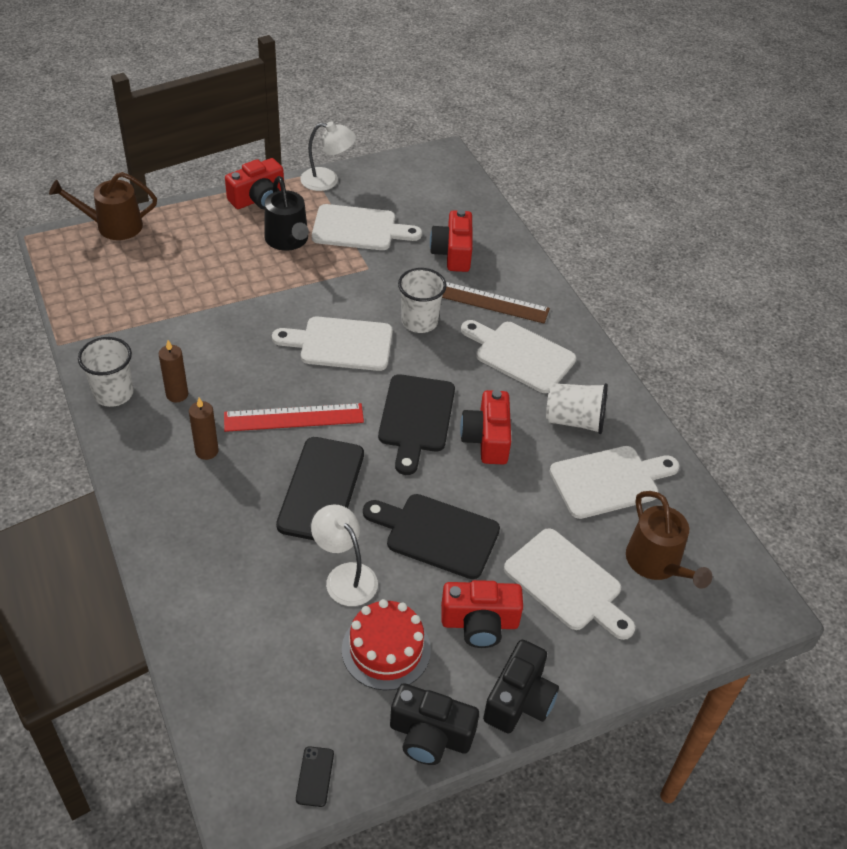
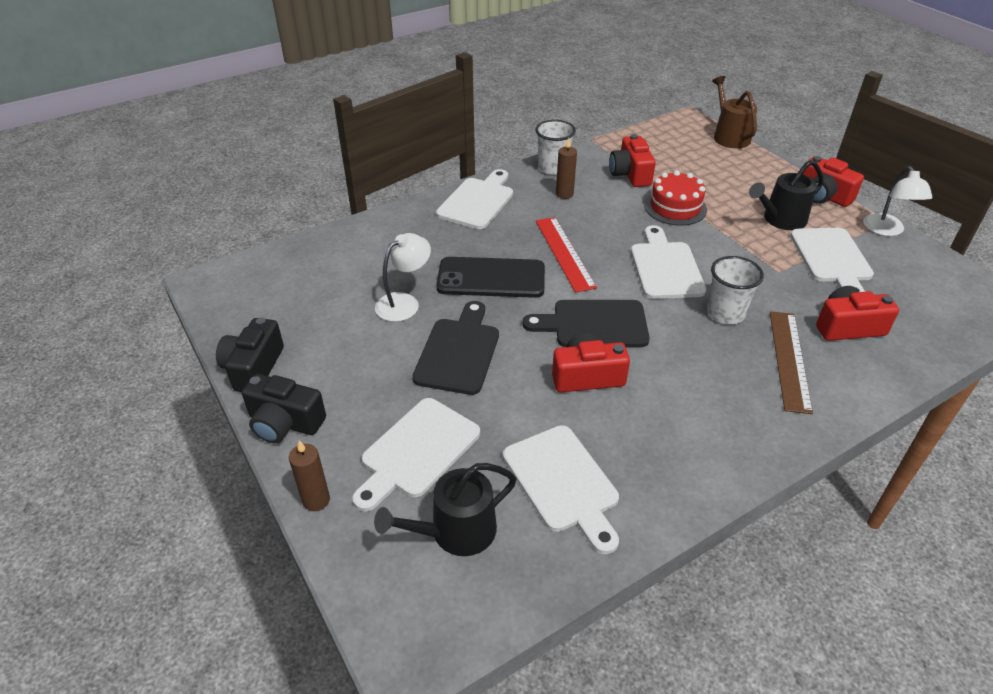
camera: 85 degrees right, 5 degrees down
brown candle [189,398,219,460] -> brown candle moved to [289,440,330,511]
black phone [296,746,334,807] -> none
red cake [342,599,431,690] -> red cake moved to [644,171,707,226]
red camera [441,580,523,648] -> red camera moved to [609,134,656,187]
white cutting board [461,320,576,393] -> white cutting board moved to [436,169,513,229]
white cup [546,383,608,434] -> none
brown watering can [626,491,712,589] -> black watering can [374,463,517,556]

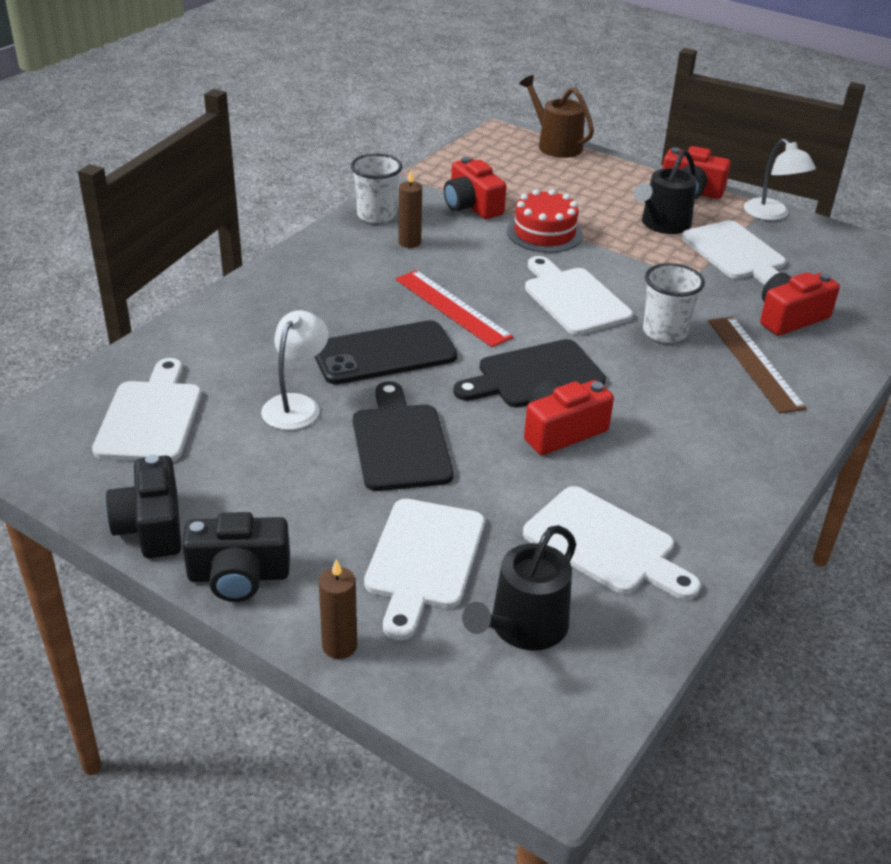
camera: 25 degrees left, 5 degrees down
white cutting board [436,169,513,229] -> white cutting board moved to [92,358,201,461]

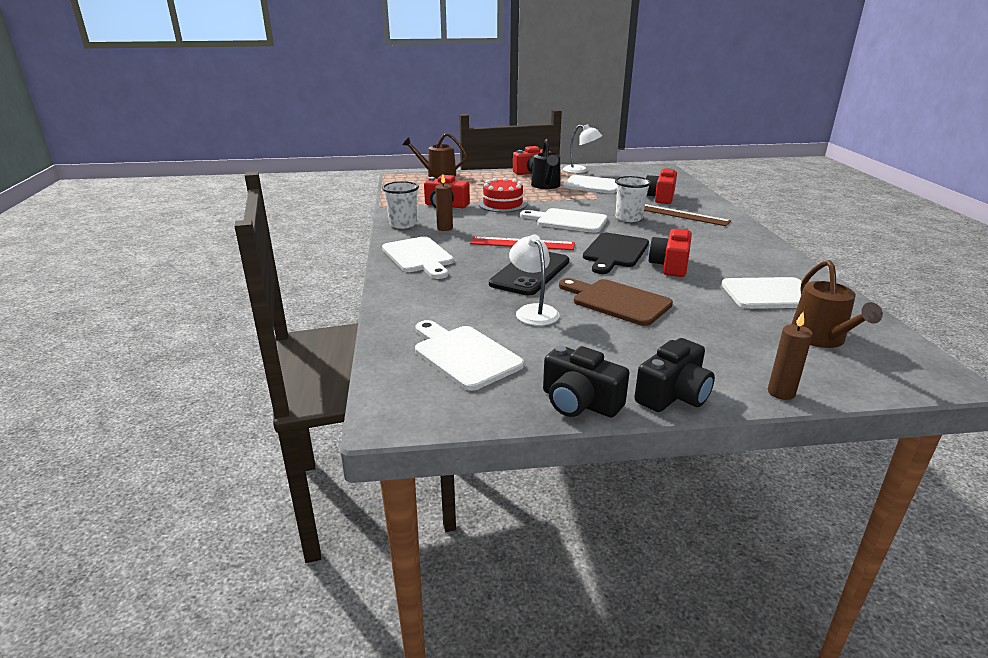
camera: 40 degrees left, 10 degrees down
black cutting board [353,381,454,491] -> brown cutting board [559,278,673,326]
white cutting board [364,499,485,640] -> white cutting board moved to [382,236,454,279]
black watering can [462,525,576,651] -> brown watering can [791,260,883,348]

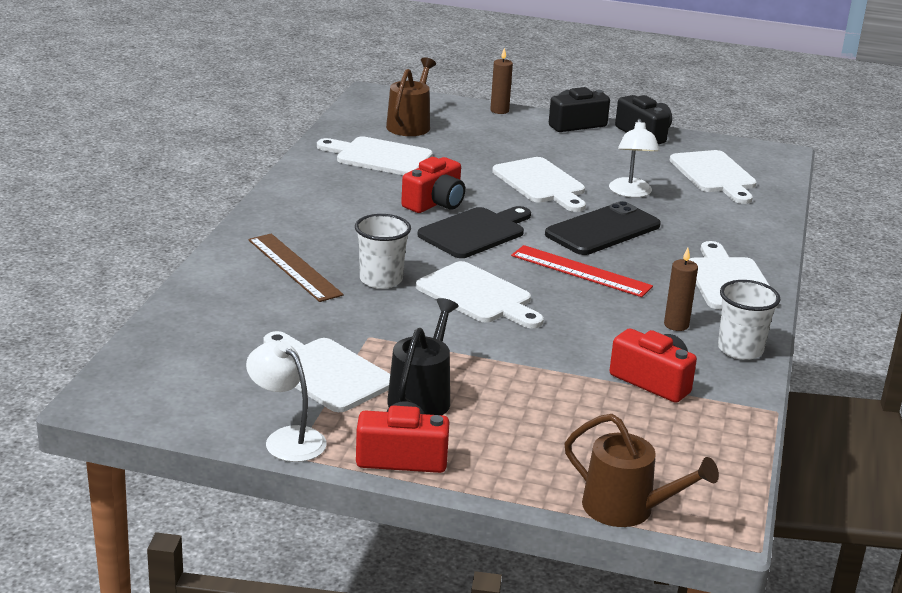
camera: 160 degrees left, 0 degrees up
red cake [479,178,527,212] -> none
brown cutting board [559,278,673,326] -> white cutting board [492,157,586,212]
red camera [646,168,677,204] -> none

